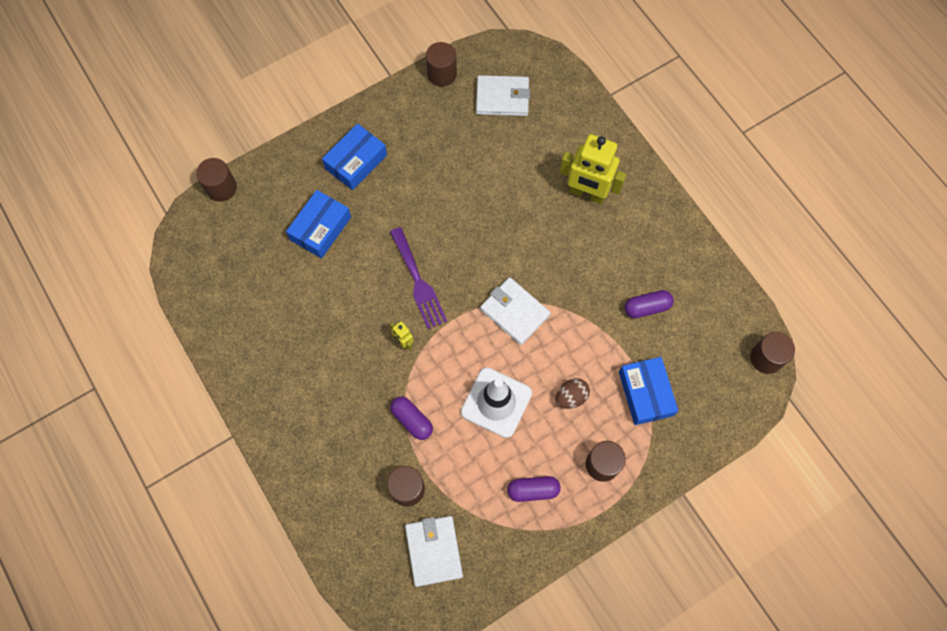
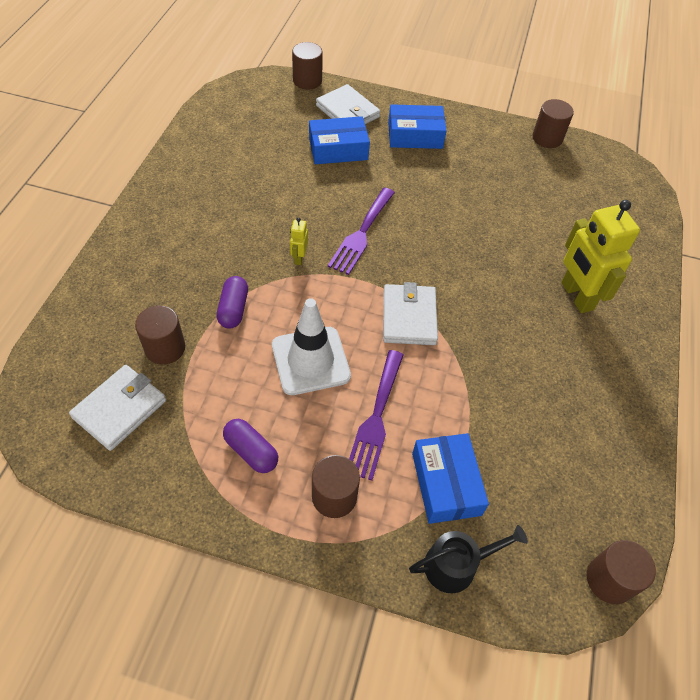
camera: 45 degrees right, 15 degrees down
white wallet [476,75,530,116] -> white wallet moved to [316,84,380,124]
brown egg [556,378,590,409] -> purple fork [349,350,404,480]
blue box [619,357,678,425] -> blue box turned 45 degrees counterclockwise [412,433,489,524]
purple capsule [624,290,674,318] -> none
none -> black watering can [409,525,528,593]

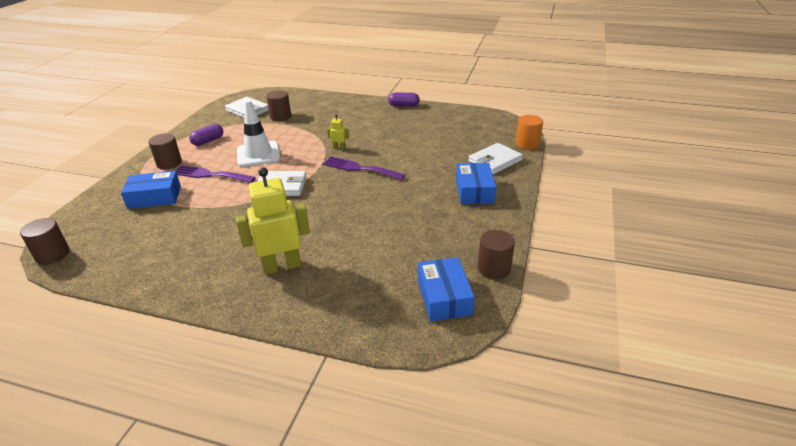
camera: 95 degrees right, 20 degrees down
purple capsule [217,276,248,329] -> purple capsule moved to [388,93,420,107]
brown cylinder [292,42,323,90] -> orange cylinder [516,115,543,150]
blue box [309,116,370,164] -> blue box moved to [418,257,475,321]
black watering can [409,525,528,593] -> none

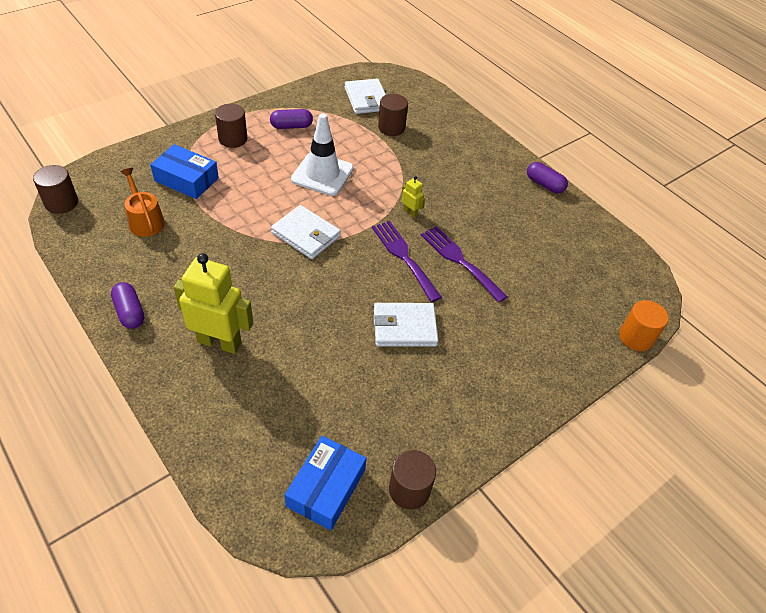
camera: 30 degrees right, 15 degrees up
purple fork [174,165,256,183] -> purple fork moved to [421,226,508,303]
blue box [456,163,496,204] -> none
white wallet [468,143,523,174] -> white wallet moved to [373,303,438,347]
none -> purple capsule [111,282,144,329]
none -> orange watering can [120,168,165,237]

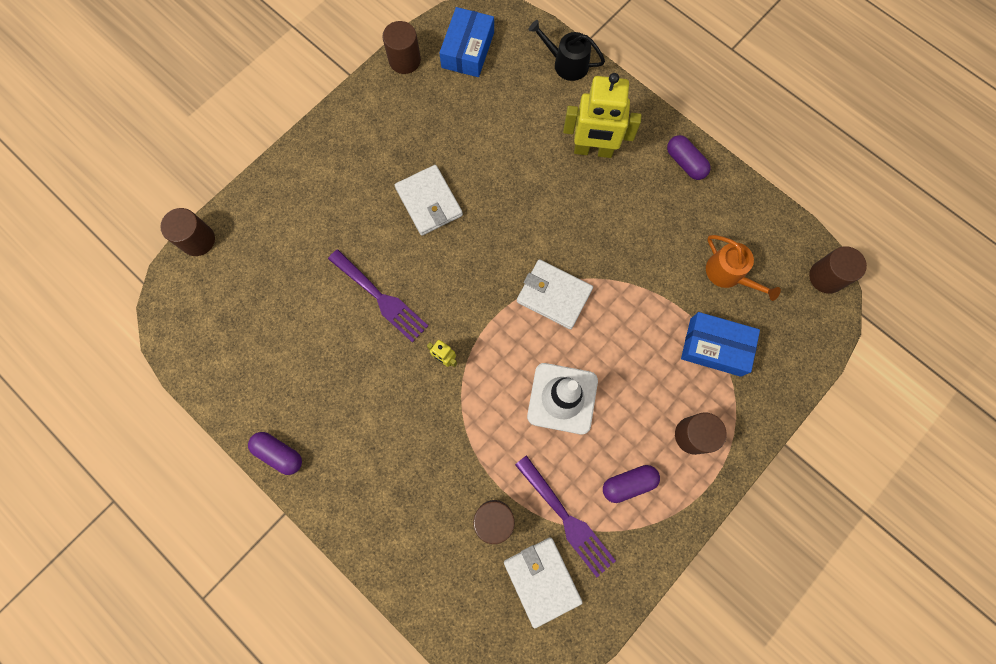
camera: 175 degrees right, 25 degrees up
purple fork [372,221,442,302] -> purple fork moved to [515,455,616,577]
white wallet [373,303,438,347] -> white wallet turned 75 degrees clockwise [395,165,463,236]
orange cylinder [619,300,669,351] -> brown cylinder [160,208,215,256]
none -> black watering can [528,20,605,81]

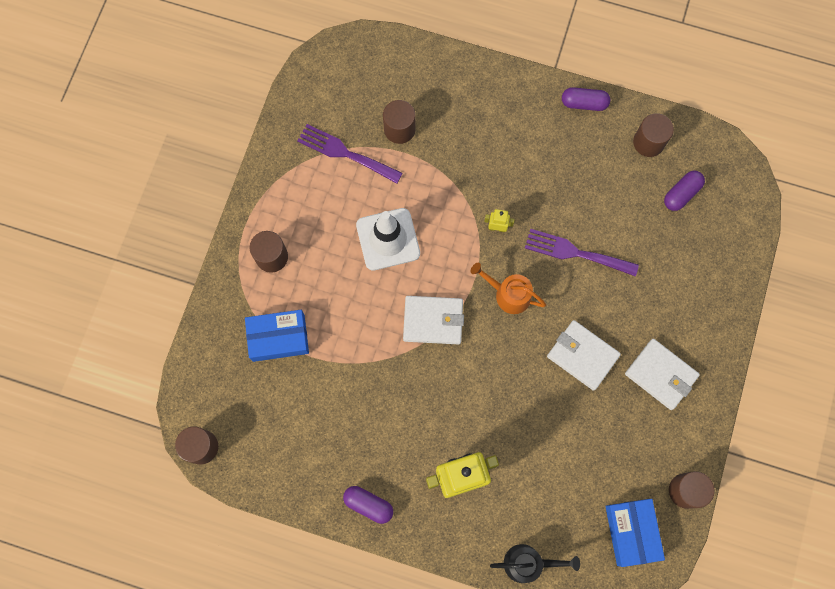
camera: 155 degrees right, 0 degrees up
brown cylinder [160,208,215,256] -> brown cylinder moved to [633,113,674,157]
white wallet [504,537,583,629] -> white wallet moved to [625,339,700,410]
purple capsule [603,465,660,503] -> purple capsule moved to [664,171,705,211]
orange watering can [706,235,781,301] -> orange watering can moved to [471,263,546,314]

